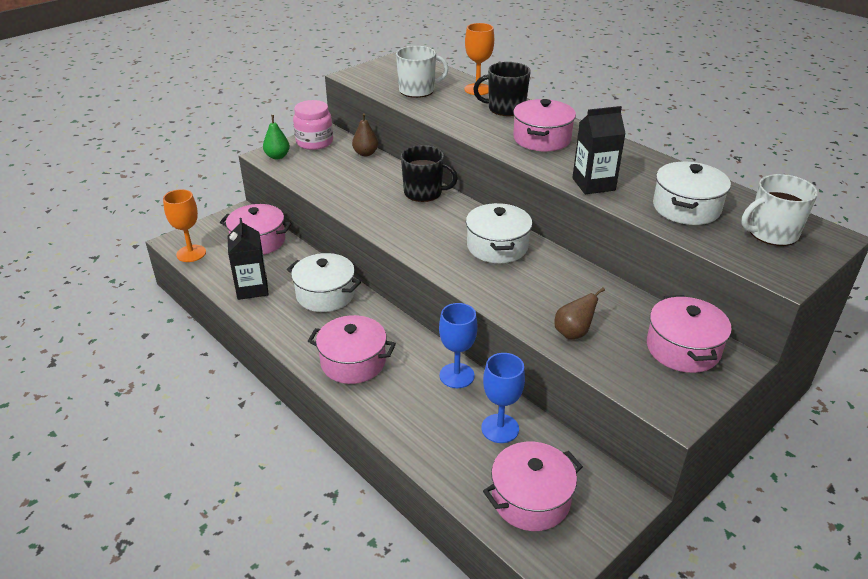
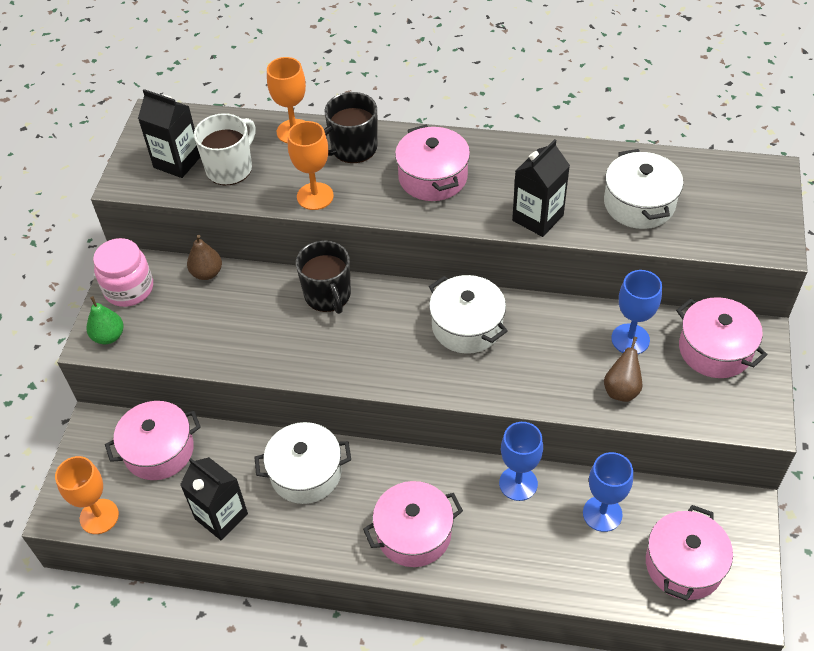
camera: 35 degrees left, 15 degrees up
black mug [401,145,458,202] -> black mug turned 90 degrees clockwise [296,240,351,314]
white mug [741,174,818,246] -> none
none -> black carton [138,89,200,178]
none -> orange goblet [288,121,334,210]
none -> blue goblet [611,270,662,354]

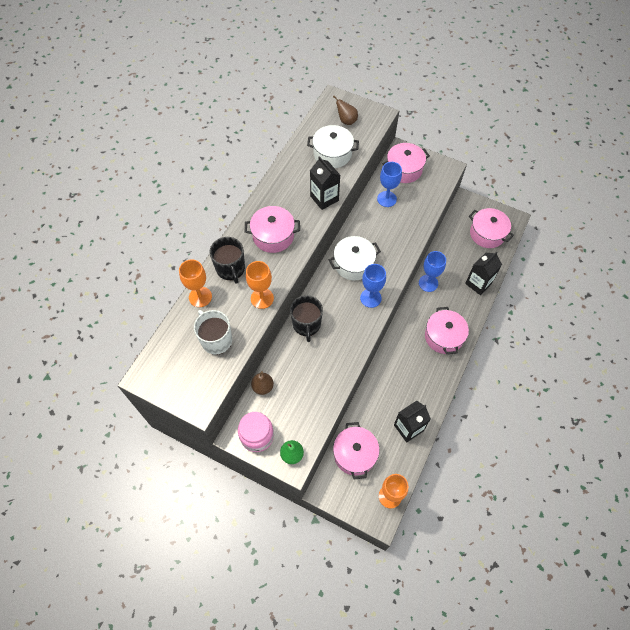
camera: 75 degrees left, 10 degrees up
black carton [138,89,200,178] -> black carton moved to [465,252,502,295]
white pot [254,422,351,504] -> none
black mug [296,240,351,314] -> black mug turned 90 degrees clockwise [290,295,323,342]
blue goblet [583,452,633,532] -> blue goblet moved to [360,264,386,308]
brown pear [604,337,642,402] -> brown pear moved to [333,96,358,125]

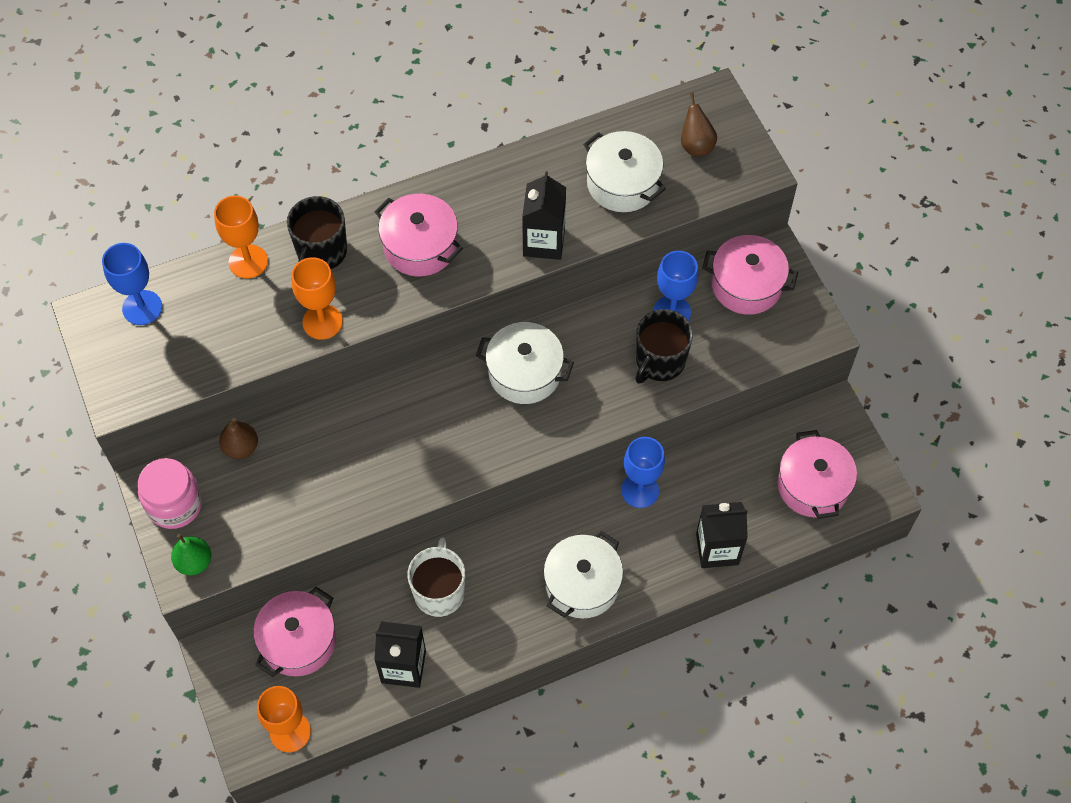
camera: 40 degrees right, 0 degrees up
white mug [194,310,232,355] -> white mug moved to [407,537,465,617]
black mug [290,295,323,342] -> black mug moved to [635,309,693,384]
blue goblet [360,264,386,308] -> blue goblet moved to [102,243,162,325]
pink pot [425,307,469,354] -> white pot [543,531,623,619]

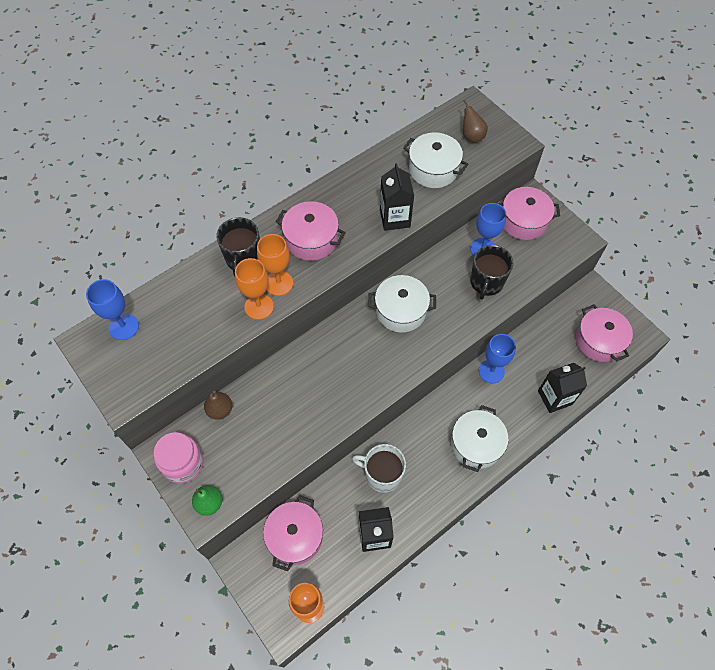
camera: 15 degrees left, 0 degrees up
orange goblet [214,196,268,279] -> orange goblet moved to [257,234,293,296]
white mug [407,537,465,617] -> white mug turned 60 degrees counterclockwise [352,444,406,493]

